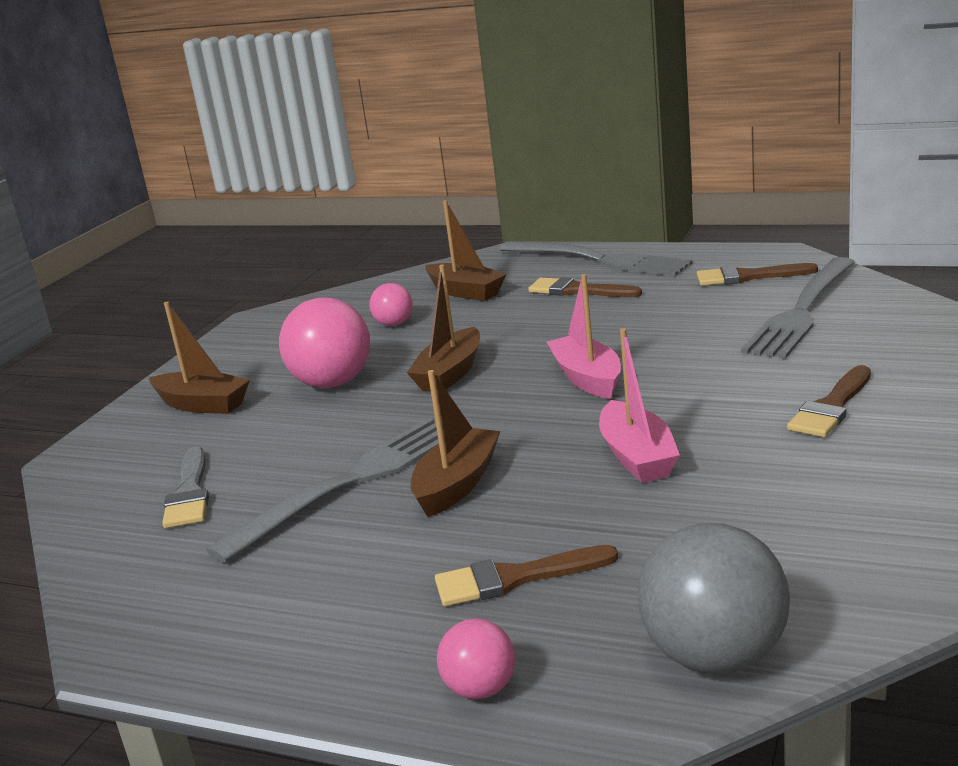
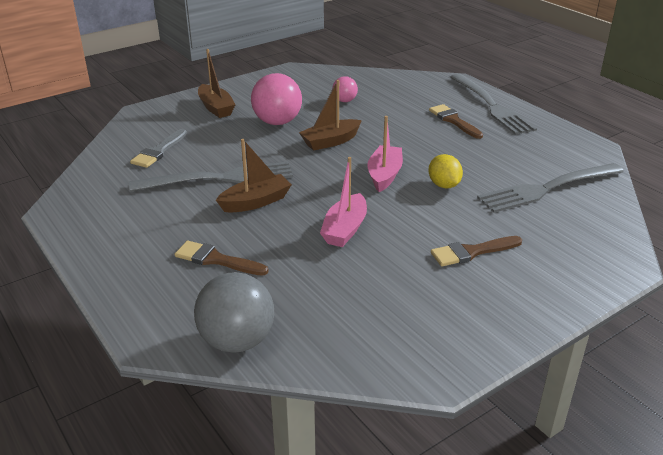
camera: 30 degrees right, 10 degrees up
brown boat [425,200,506,301] -> none
pink ball [437,619,515,699] -> none
brown brush [697,263,818,286] -> none
none -> yellow lemon [428,154,463,189]

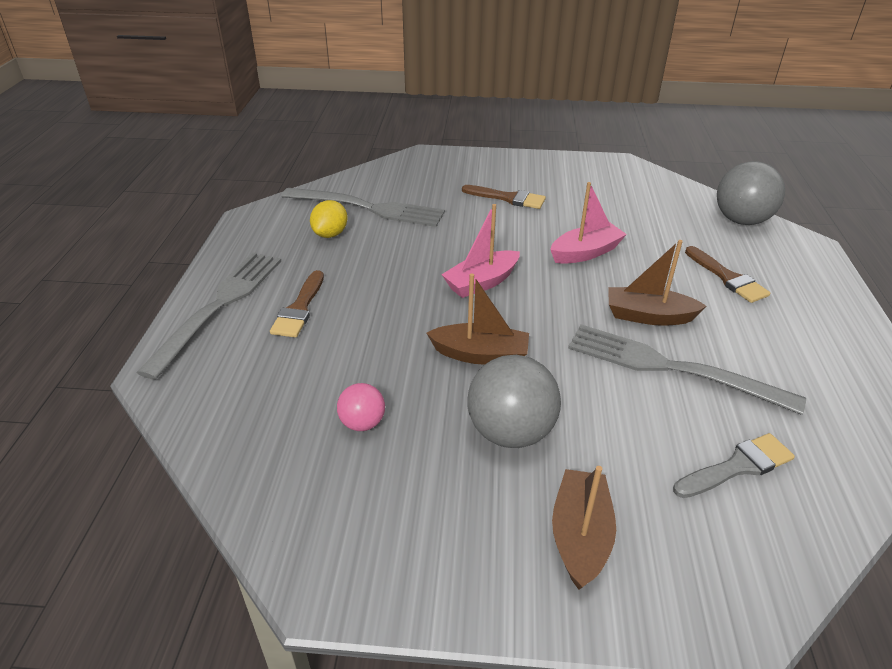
camera: 140 degrees left, 5 degrees up
pink ball [251,73,302,125] -> grey ball [467,355,561,448]
yellow lemon [428,154,463,189] -> yellow lemon moved to [310,200,348,238]

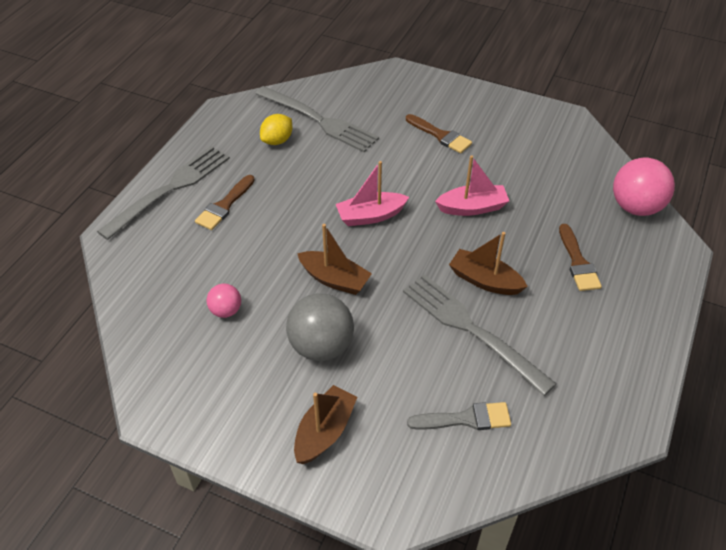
camera: 20 degrees right, 10 degrees up
grey ball [717,161,785,225] -> pink ball [613,158,675,216]

